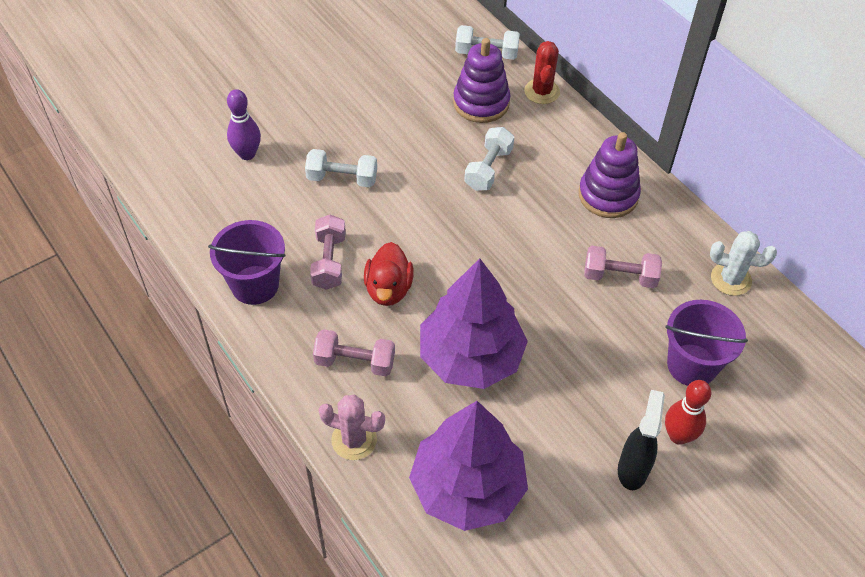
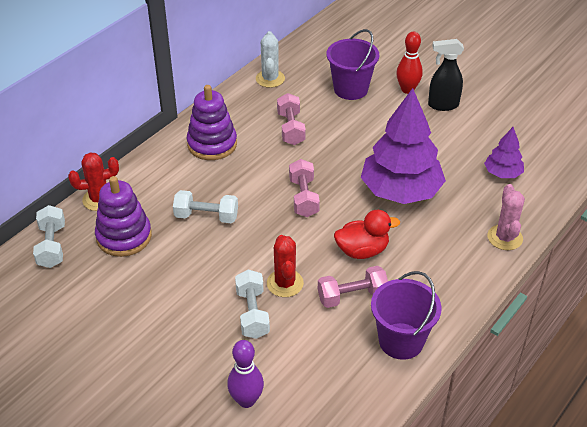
camera: 105 degrees left, 10 degrees down
pink dumbbell [313,329,395,376] -> pink dumbbell moved to [289,159,320,217]
purple tree [409,401,528,531] -> purple tree [484,127,524,178], size x0.48
none -> red cactus [267,235,304,297]

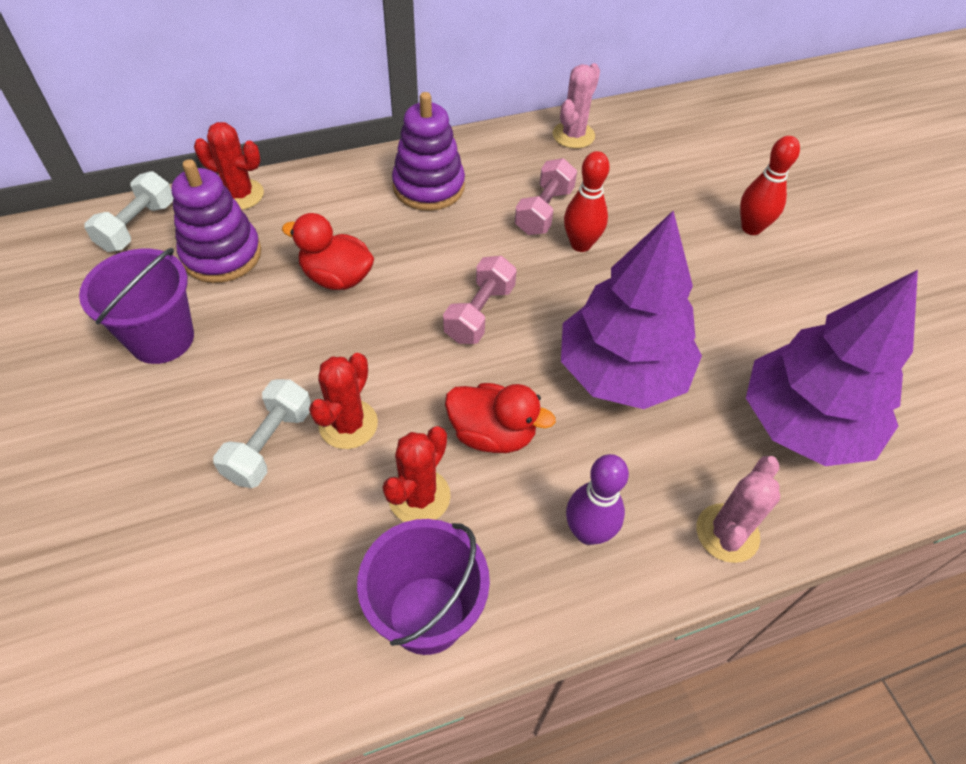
camera: 30 degrees right, 10 degrees up
white dumbbell [173,190,238,223] -> red duck [282,213,374,290]
purple bowling pin [227,340,264,408] -> purple bowling pin moved to [566,454,629,545]
white cactus [256,31,285,88] -> pink cactus [553,63,600,149]
pink dumbbell [318,266,388,308] -> red cactus [383,426,451,522]
purple bucket [326,29,379,100] -> purple bucket moved to [79,248,194,364]
black spray bottle [428,39,464,111] -> none
purple tree [484,127,524,178] -> purple tree [746,270,918,466], size x2.06
none -> red bowling pin [564,151,610,252]

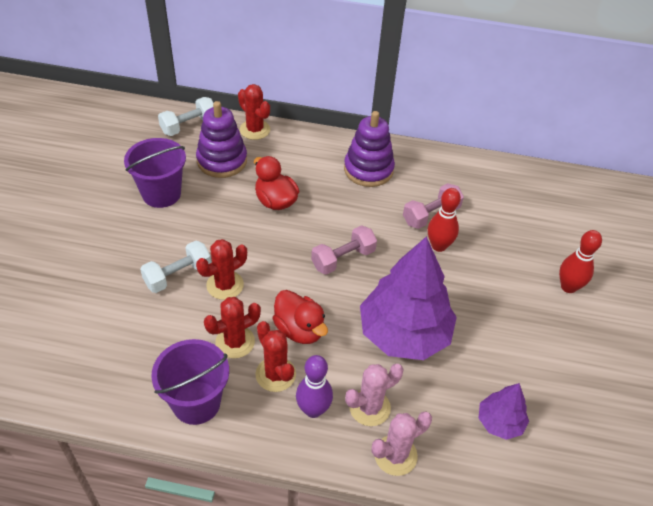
camera: 30 degrees right, 5 degrees down
pink cactus [553,63,600,149] -> pink cactus moved to [345,364,404,426]
purple tree [746,270,918,466] -> purple tree [479,383,529,440], size x0.48
none -> red cactus [255,321,296,392]

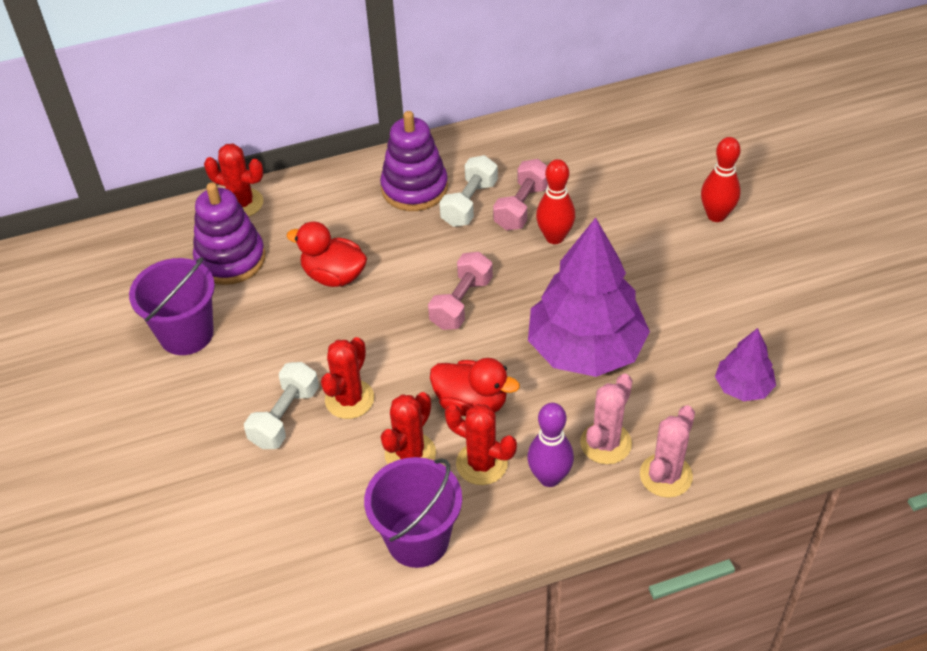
camera: 25 degrees left, 0 degrees up
white dumbbell [158,97,214,136] -> white dumbbell moved to [439,155,498,227]

